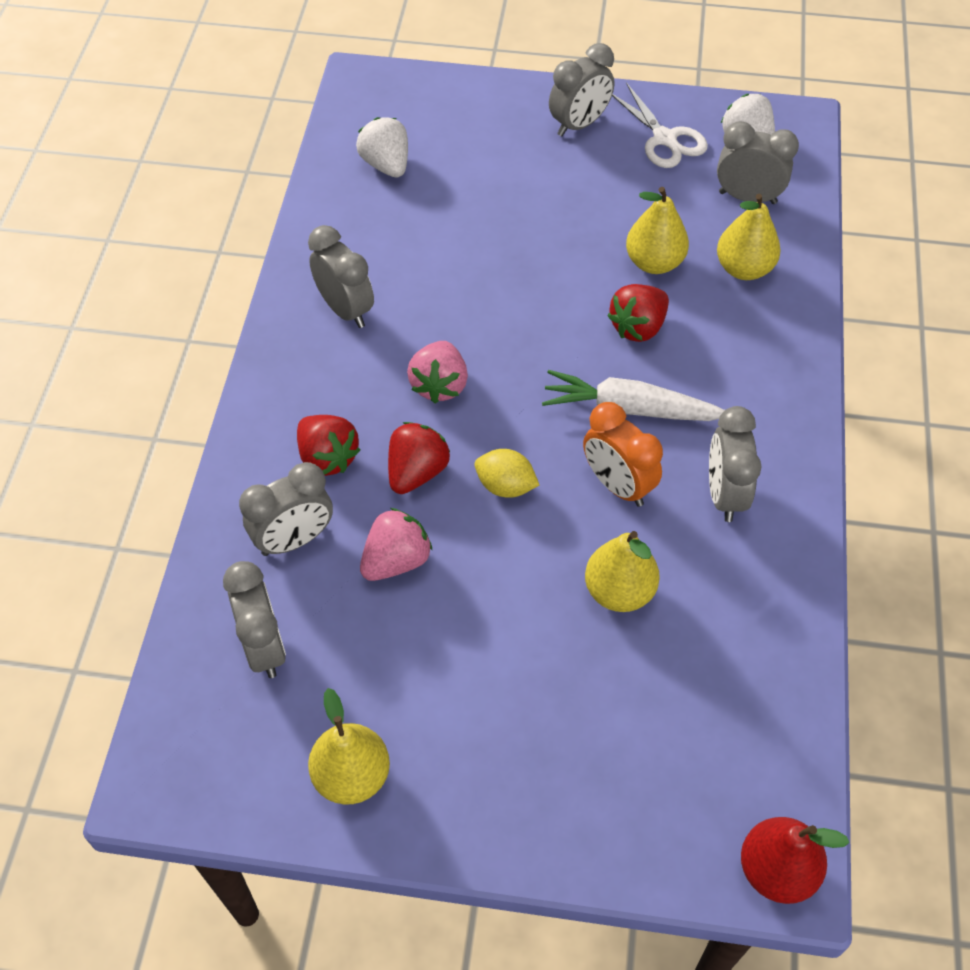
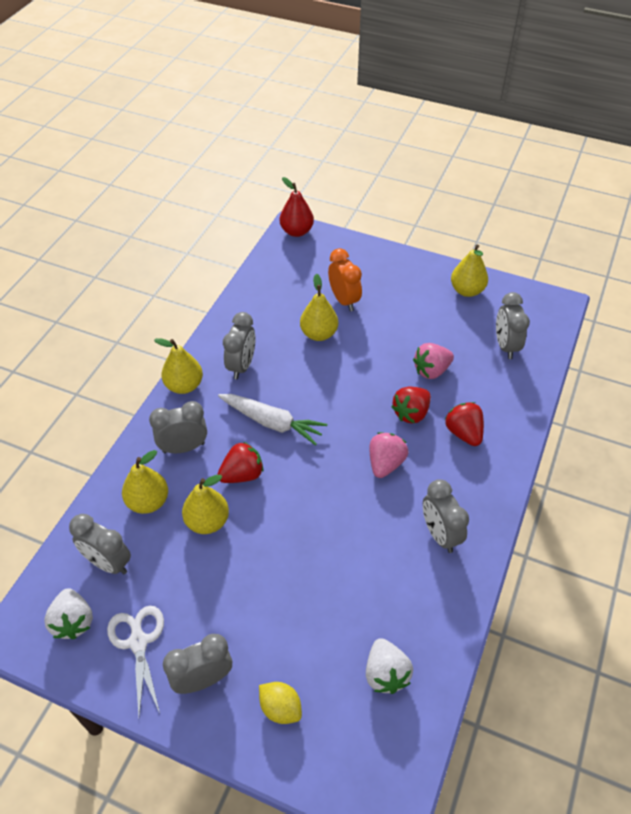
camera: 165 degrees left, 5 degrees down
grey clock [239,462,333,556] -> grey clock moved to [149,401,207,453]
yellow lemon [475,449,539,498] -> yellow lemon moved to [259,682,302,724]
orange clock [583,402,663,507] -> orange clock moved to [328,248,362,311]
none -> yellow pear [154,338,203,394]

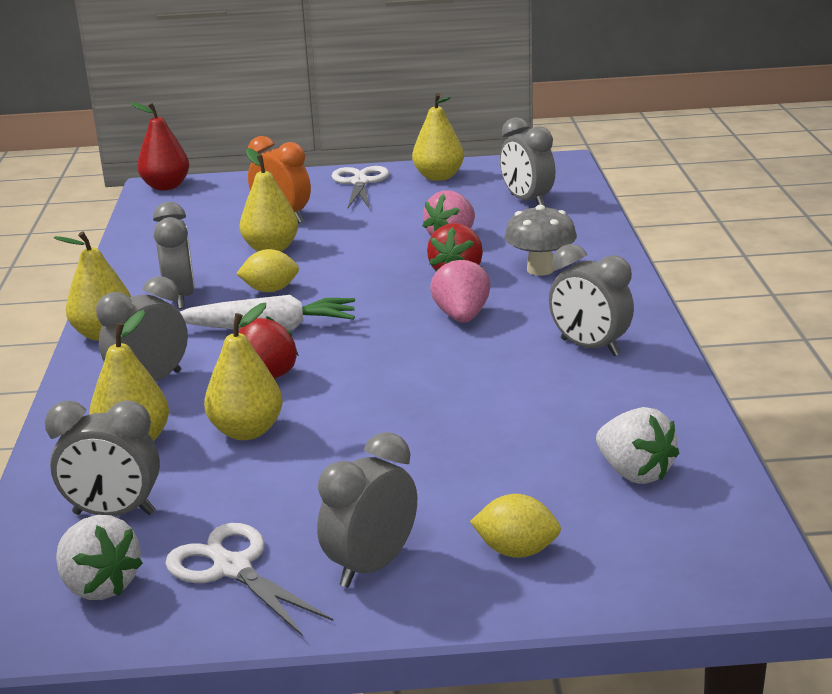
camera: 25 degrees left, 25 degrees down
red strawberry [445,402,484,446] -> grey mushroom [504,205,577,276]
none -> yellow lemon [236,249,299,292]
none -> white scissors [332,166,389,208]

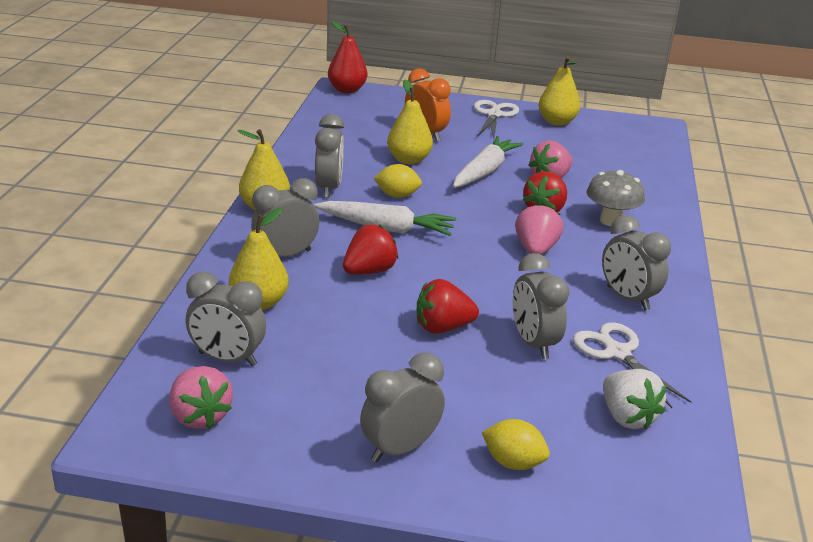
camera: 10 degrees right, 5 degrees up
white strawberry [56,515,143,600] -> pink strawberry [169,366,233,429]
white scissors [165,523,333,637] -> white scissors moved to [573,323,691,408]
yellow pear [204,303,283,440] -> none
grey clock [500,117,555,206] -> grey clock moved to [513,253,569,359]
none -> red strawberry [417,279,479,334]
none -> white carrot [453,136,524,188]

